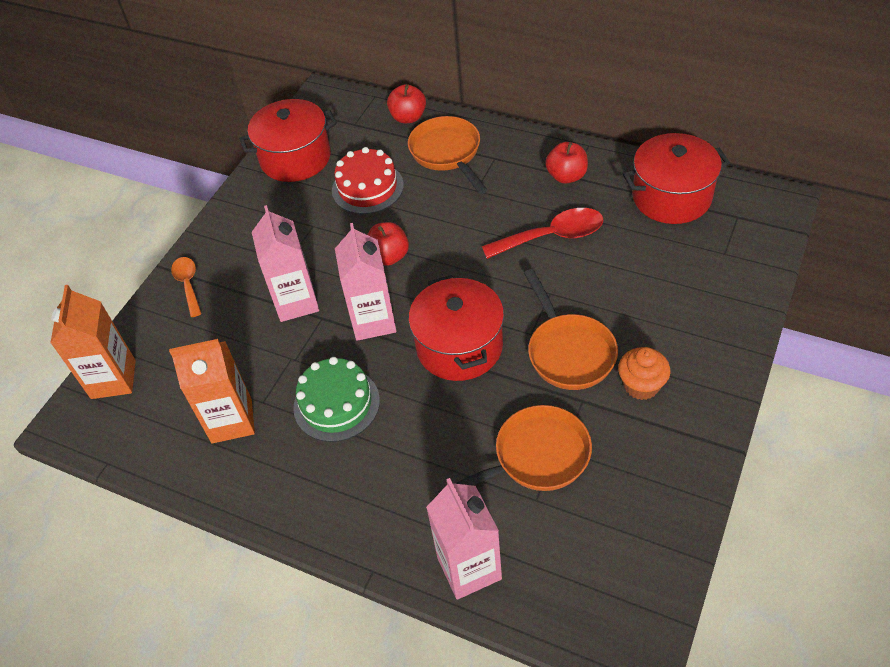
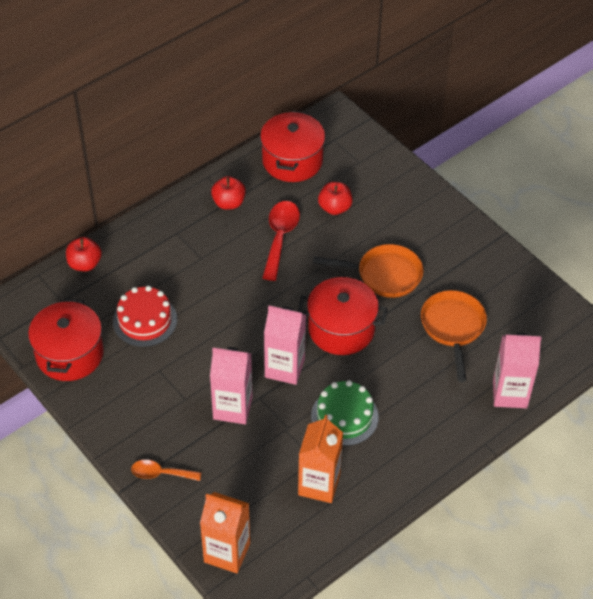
camera: 70 degrees left, 0 degrees up
red apple [367,222,409,266] -> red apple moved to [318,182,353,215]
orange pan [408,116,488,194] -> none
orange cupcake [618,347,670,400] -> none

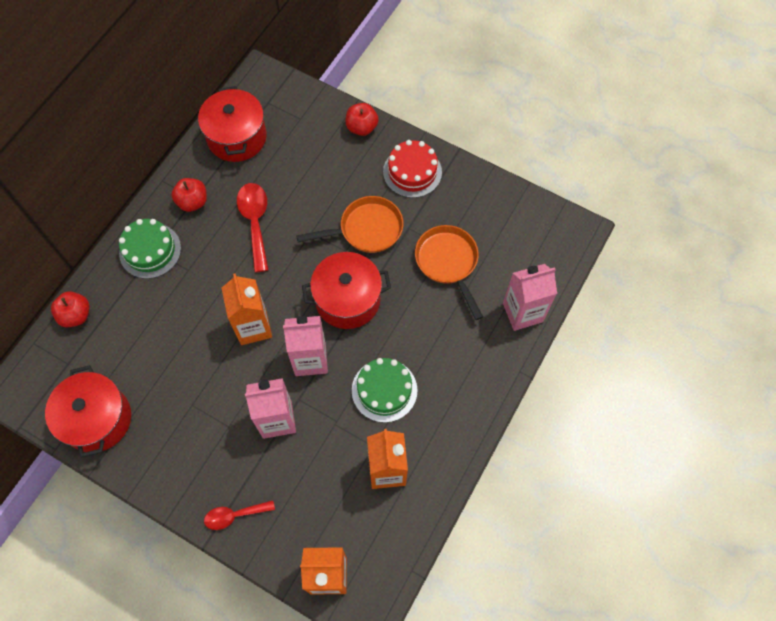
camera: 20 degrees left, 15 degrees up
red cake [113,286,177,347] -> red cake moved to [383,140,442,198]
orange spoon [131,460,201,481] -> red spoon [204,500,275,530]
red apple [318,182,353,215] -> red apple moved to [346,103,379,136]
none -> green cake [119,219,181,279]
none -> orange carton [222,273,272,345]

